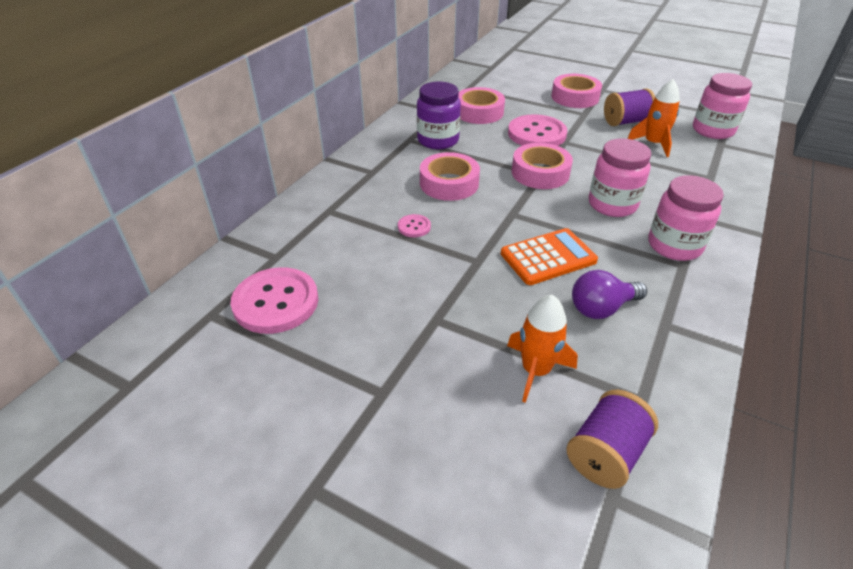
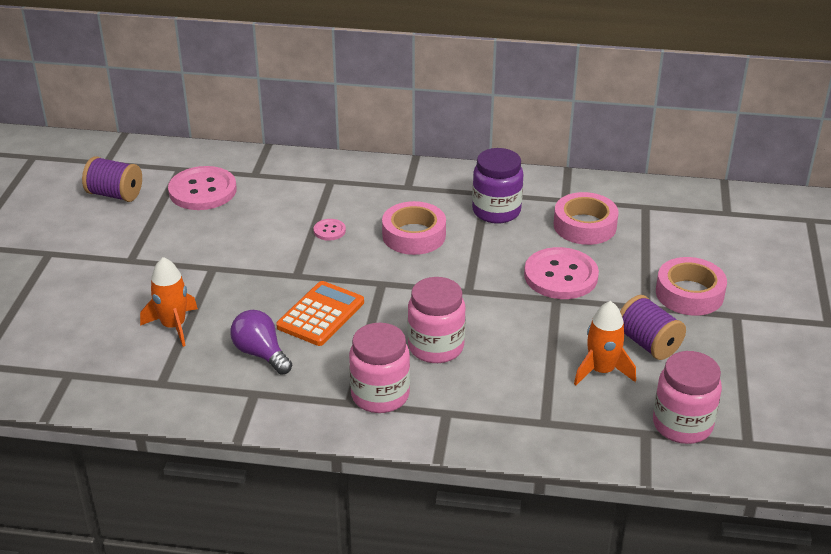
camera: 70 degrees right, 5 degrees down
orange calculator [501,228,598,285] -> orange calculator turned 105 degrees counterclockwise [276,281,364,346]
pink tape [512,143,573,189] -> none
purple spool [566,389,658,489] -> purple spool moved to [82,156,142,202]

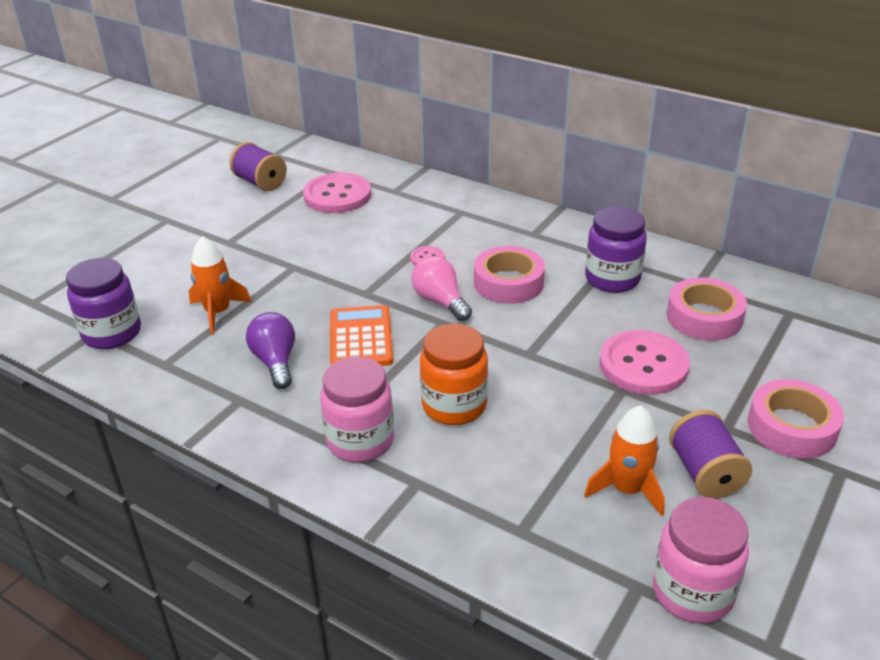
camera: 25 degrees right, 0 degrees up
orange calculator [276,281,364,346] -> orange calculator turned 60 degrees counterclockwise [330,305,393,366]
pink jar [408,277,465,363] -> orange jar [420,324,488,425]
none -> purple jar [66,258,141,349]
none -> pink light bulb [412,256,472,321]

